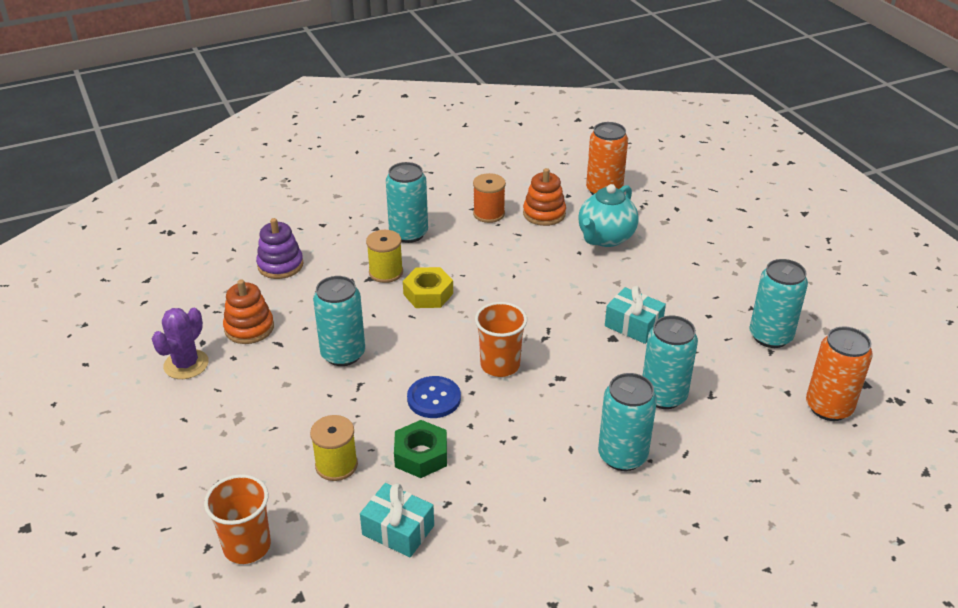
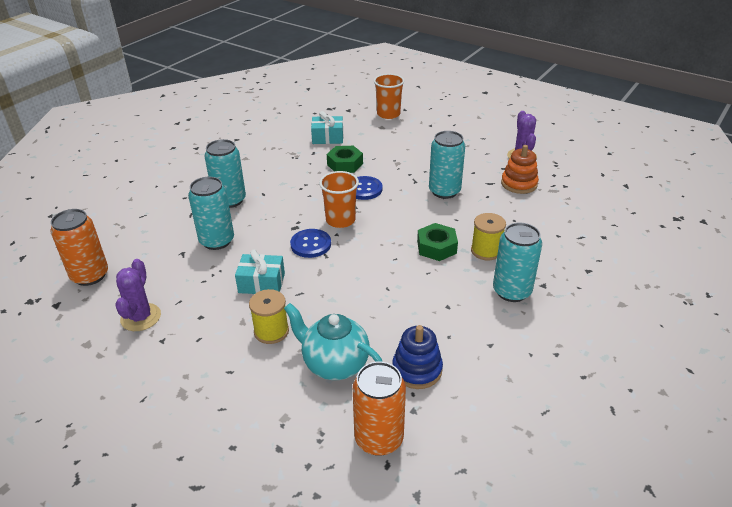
camera: 150 degrees right, 0 degrees up
purple stacking toy [256,218,304,279] -> none
yellow spool [310,415,358,481] -> yellow spool moved to [249,289,289,344]
yellow nut [403,267,453,308] -> green nut [417,223,458,261]
orange spool [473,173,506,223] -> none
orange stacking toy [523,168,566,226] -> blue stacking toy [392,325,443,389]
turquoise teapot [578,184,639,247] -> turquoise teapot turned 60 degrees counterclockwise [284,303,383,380]
turquoise can [749,259,808,348] -> purple cactus [115,259,161,331]
none -> blue button [290,229,331,258]

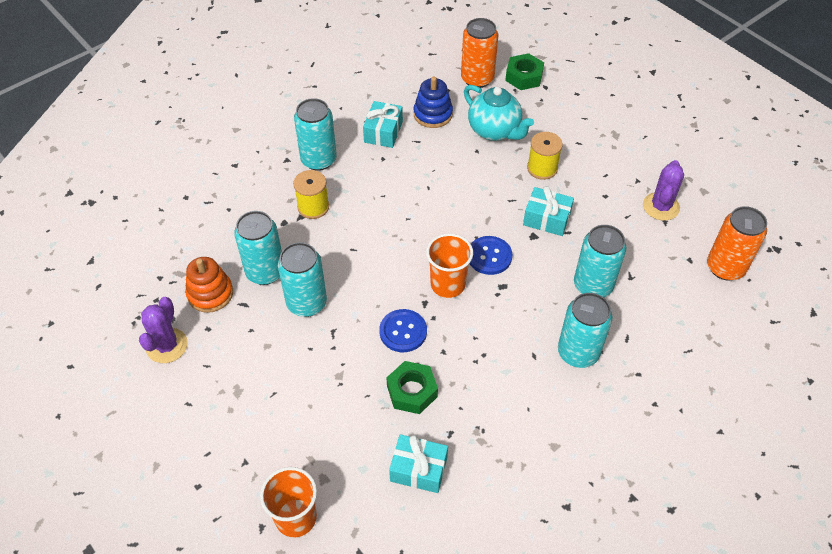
camera: 165 degrees left, 15 degrees up
green nut [417,223,458,261] -> green nut moved to [505,53,544,90]
none -> turquoise can [234,211,282,285]
none -> turquoise gift [363,101,403,148]

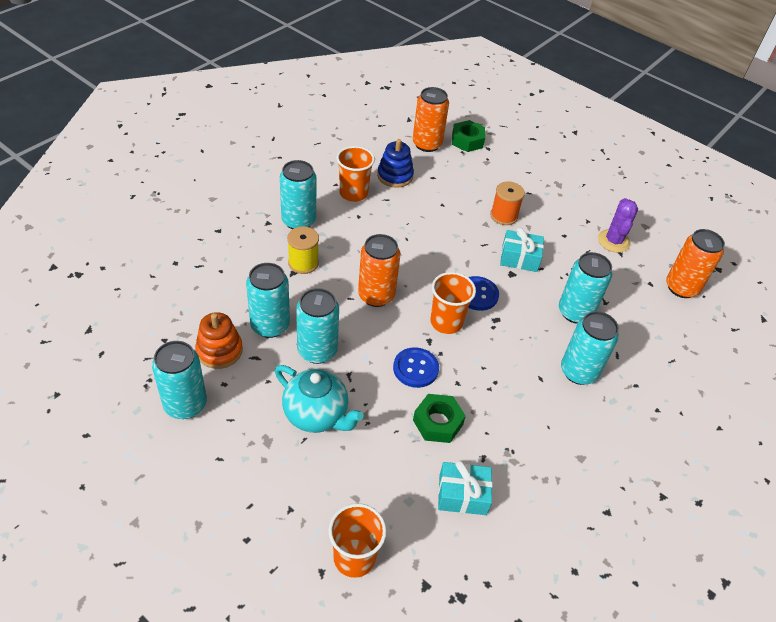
camera: 15 degrees left, 5 degrees down
purple cactus [139,297,188,363] -> turquoise can [152,341,207,419]
turquoise gift [363,101,403,148] -> orange cup [337,146,375,202]
turquoise teapot [464,85,534,141] -> turquoise teapot moved to [275,365,364,433]
yellow spool [527,132,563,180] -> orange spool [490,182,525,225]
none -> orange can [358,234,400,307]

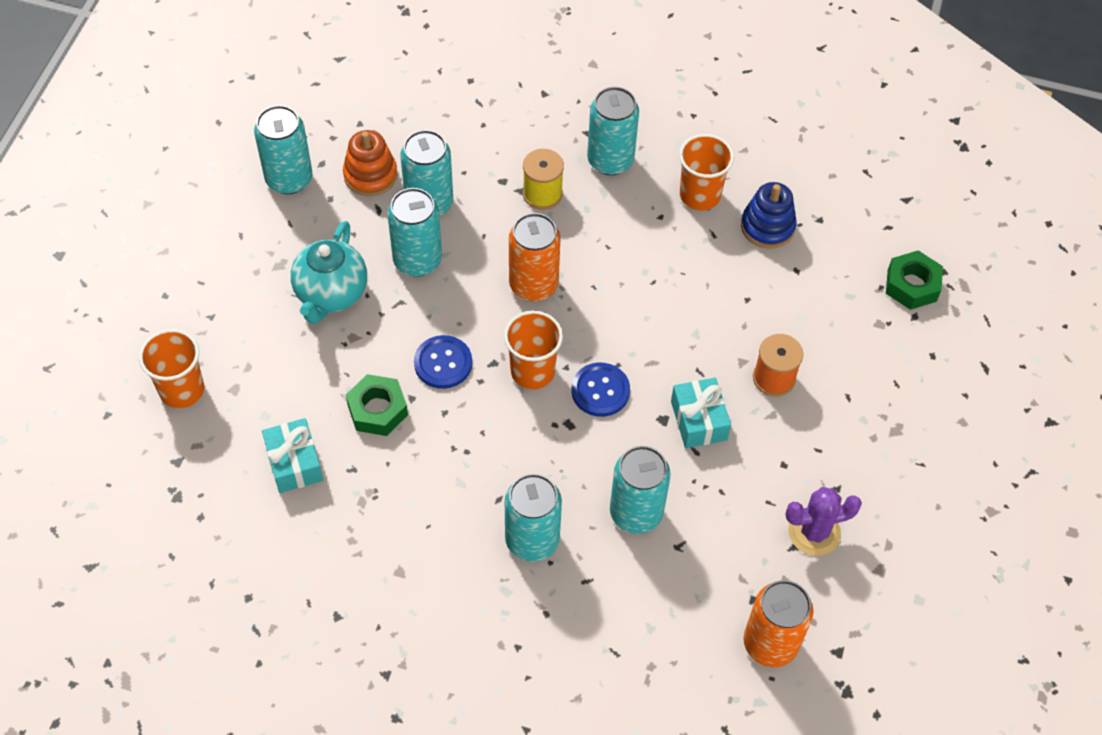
camera: 70 degrees right, 10 degrees up
orange can [413,87,449,152] -> none

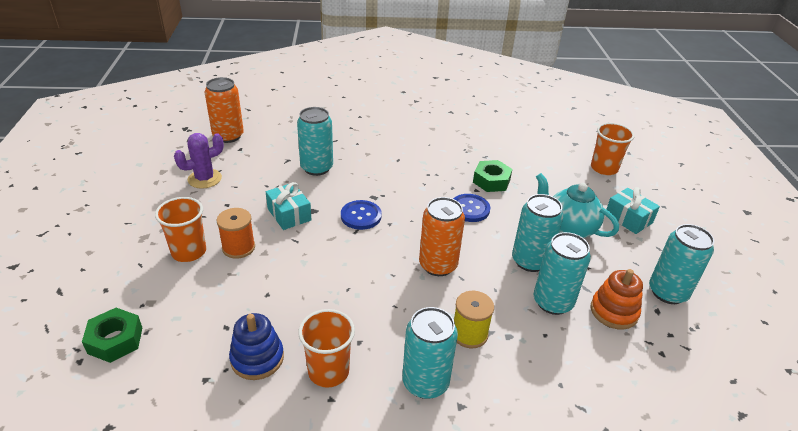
camera: 160 degrees right, 20 degrees down
turquoise gift [262,418,323,493] -> turquoise gift moved to [606,187,660,234]
turquoise teapot [291,221,367,324] -> turquoise teapot turned 45 degrees counterclockwise [536,173,619,238]
orange cup [504,311,563,389] -> orange cup moved to [155,197,206,262]
turquoise can [505,474,562,562] -> none

